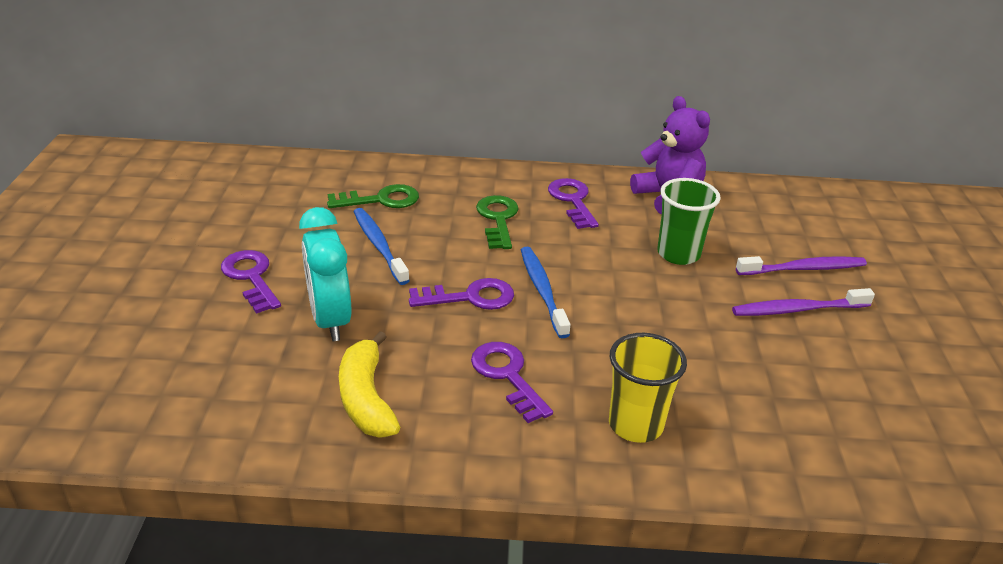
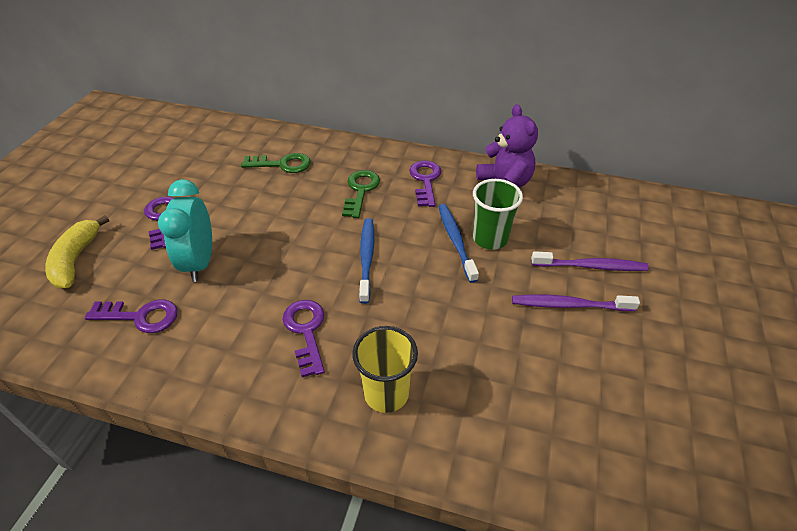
camera: 15 degrees right, 10 degrees up
yellow banana [339,331,400,438] -> yellow banana moved to [45,215,109,288]
blue toothbrush [354,208,410,285] -> blue toothbrush moved to [438,204,479,283]
purple key [409,278,514,310] -> purple key moved to [85,300,178,333]

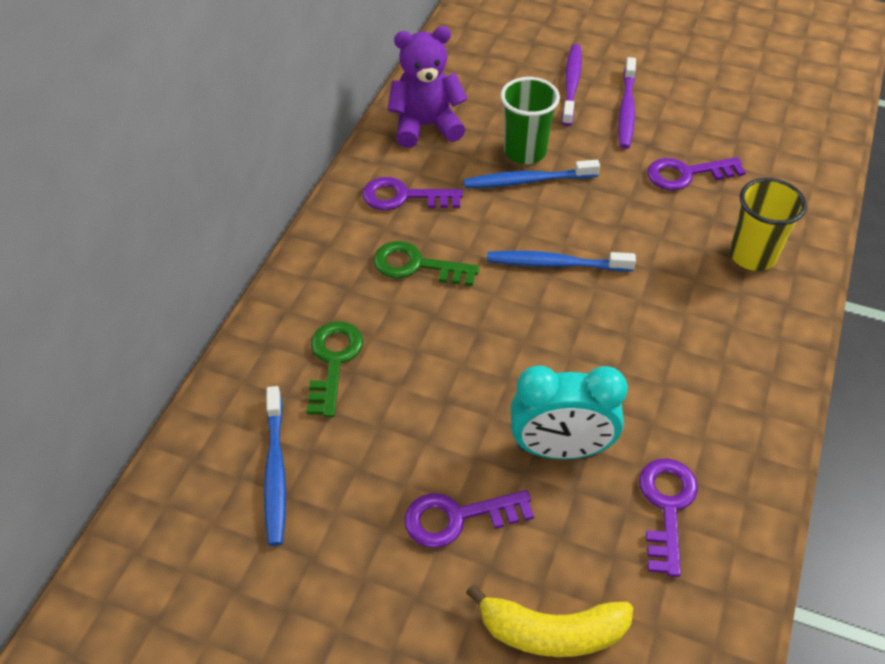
camera: 85 degrees left, 5 degrees up
purple key [283,300,325,377] -> purple key moved to [647,157,746,190]
none -> blue toothbrush [264,386,286,546]

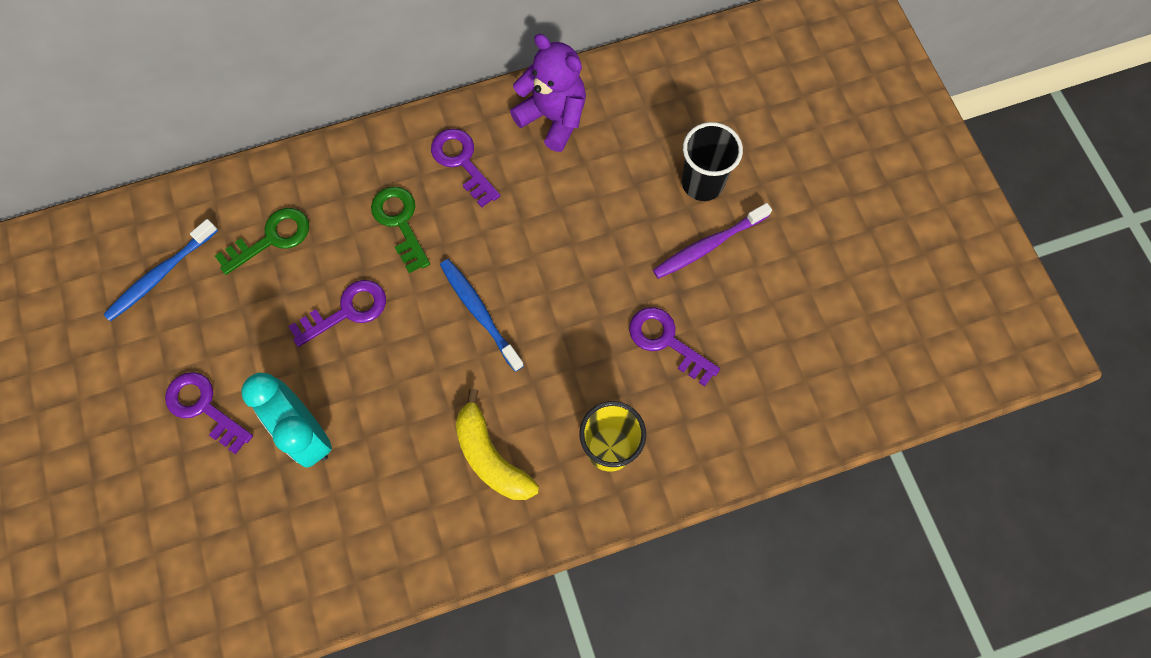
camera: 50 degrees right, 20 degrees up
blue toothbrush [464,160,600,188] -> none
yellow banana [466,584,633,657] -> yellow banana moved to [456,389,539,500]
green cup [500,77,560,164] -> none
purple toothbrush [562,44,582,126] -> black cup [682,122,743,201]
purple key [639,458,698,577] -> purple key moved to [288,280,386,347]

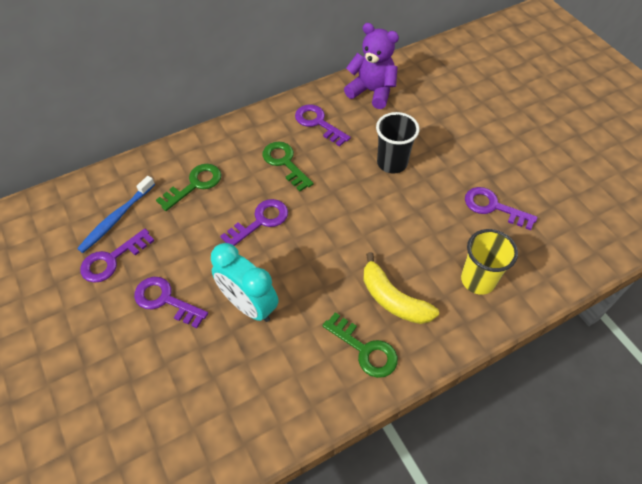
camera: 10 degrees left, 15 degrees down
blue toothbrush [440,259,524,372] -> none
purple toothbrush [653,203,772,279] -> none
black cup [682,122,743,201] -> black cup moved to [376,112,419,174]
none -> purple key [80,228,154,283]
none -> green key [322,312,398,378]

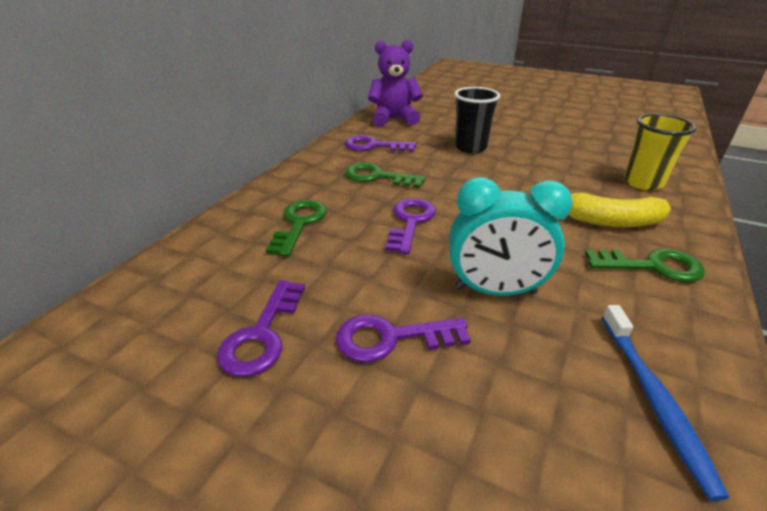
camera: 35 degrees left, 20 degrees down
blue toothbrush [77,176,155,253] -> blue toothbrush moved to [602,305,729,501]
purple key [465,187,538,230] -> none

